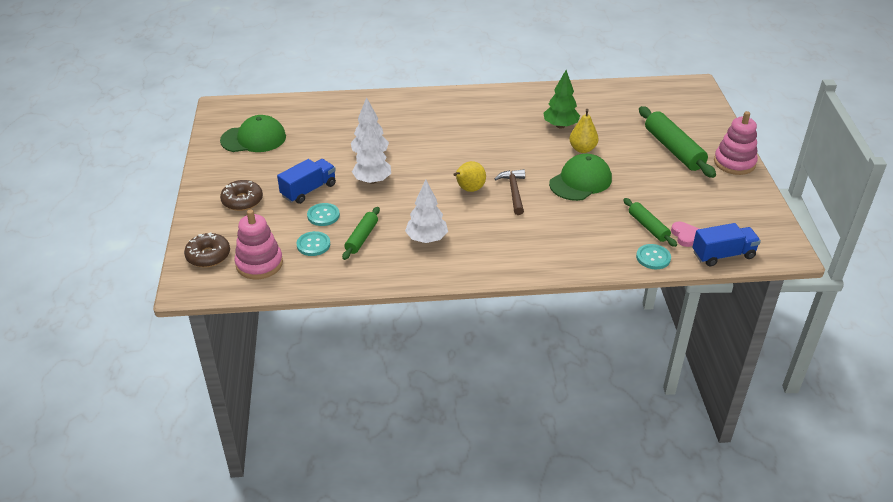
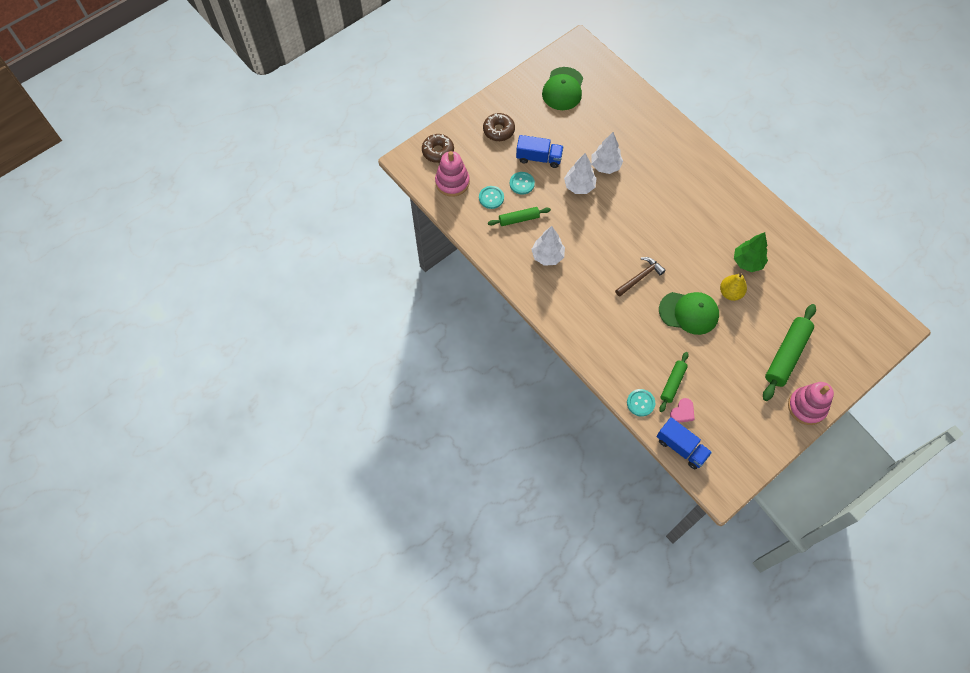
camera: 55 degrees right, 25 degrees up
green cap [220,115,286,152] -> green cap turned 60 degrees clockwise [542,67,583,110]
yellow pear [453,161,486,192] -> none

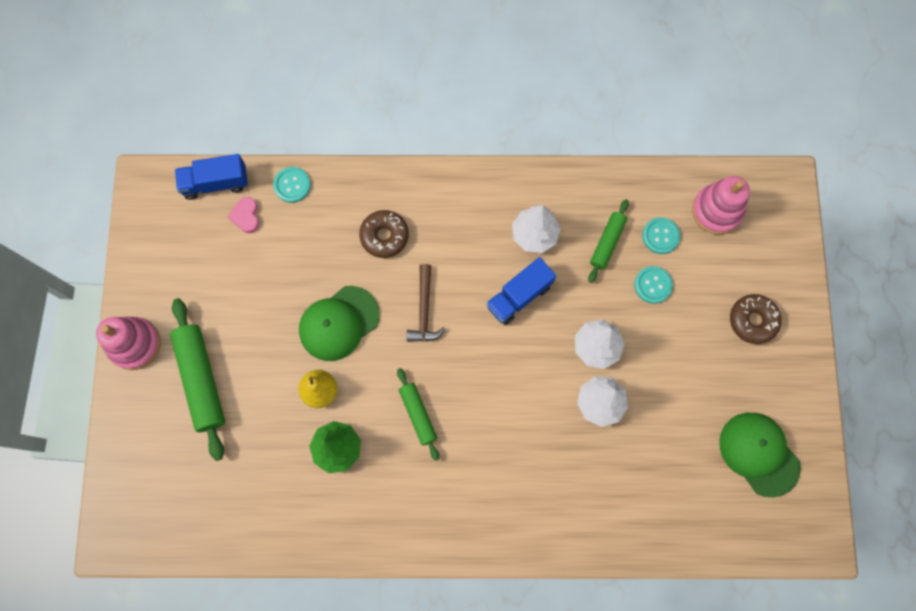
camera: 130 degrees right, 10 degrees up
brown donut [422,134,454,163] -> brown donut moved to [359,210,409,258]
blue truck [516,135,563,168] -> blue truck moved to [486,257,556,325]
green rolling pin [659,352,689,412] -> green rolling pin moved to [397,368,439,461]

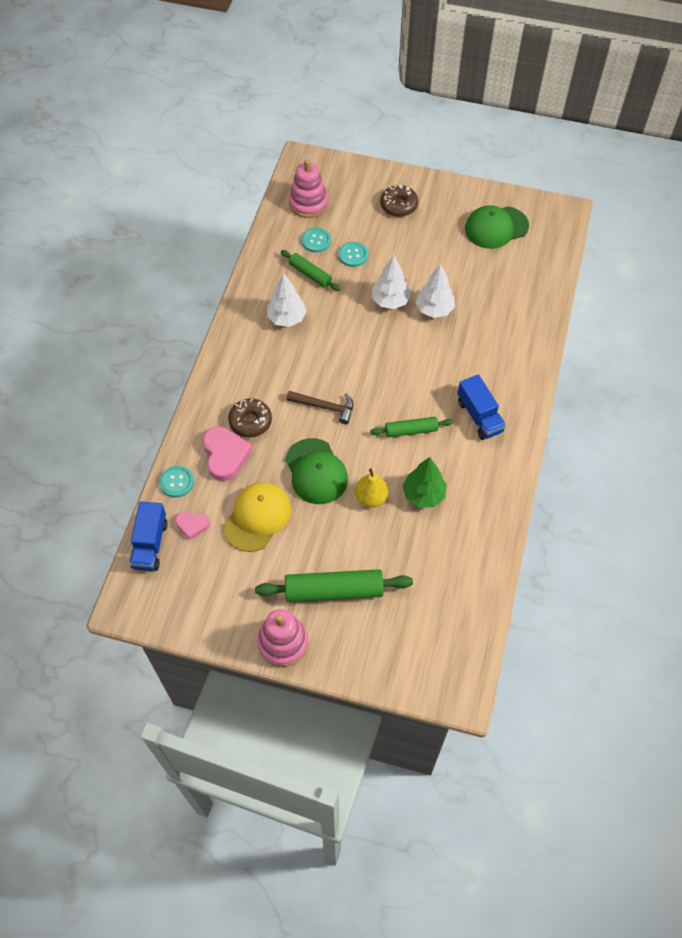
camera: 75 degrees left, 15 degrees down
blue truck [486,257,556,325] -> blue truck moved to [457,374,506,440]
none -> pink heart [203,427,252,481]
none -> yellow cap [223,482,291,552]

